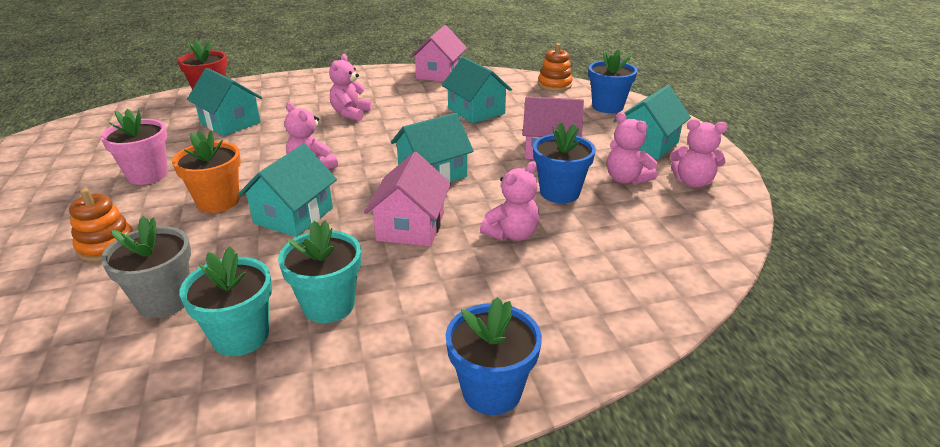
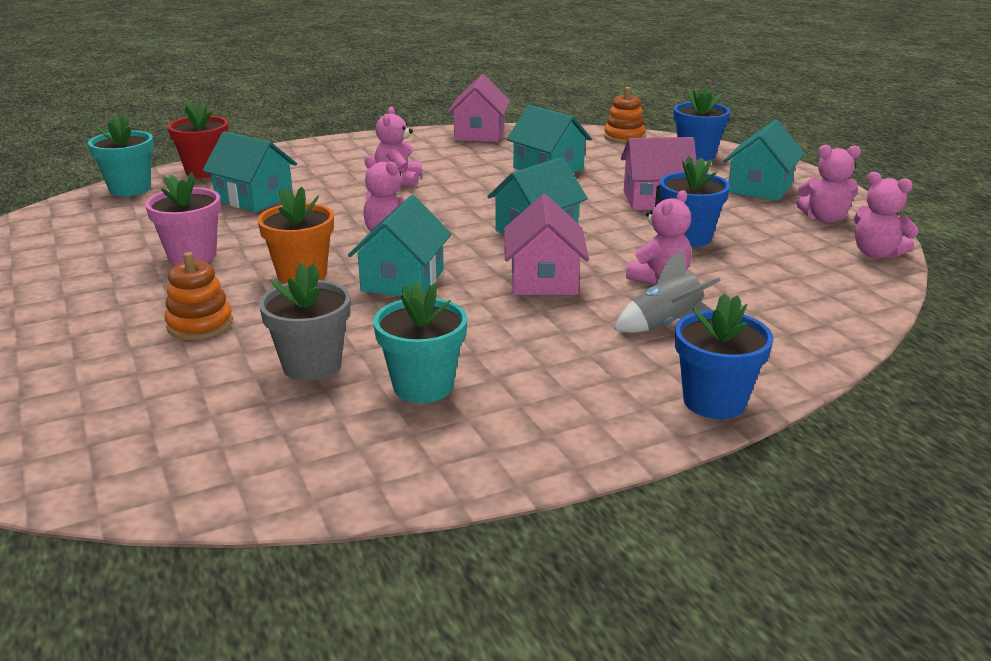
camera: 10 degrees left, 5 degrees down
turquoise flower pot [278,220,361,323] -> turquoise flower pot moved to [88,115,154,196]
pink teddy bear [607,112,657,185] -> pink teddy bear moved to [854,172,919,259]
none -> grey rocket [614,249,721,333]

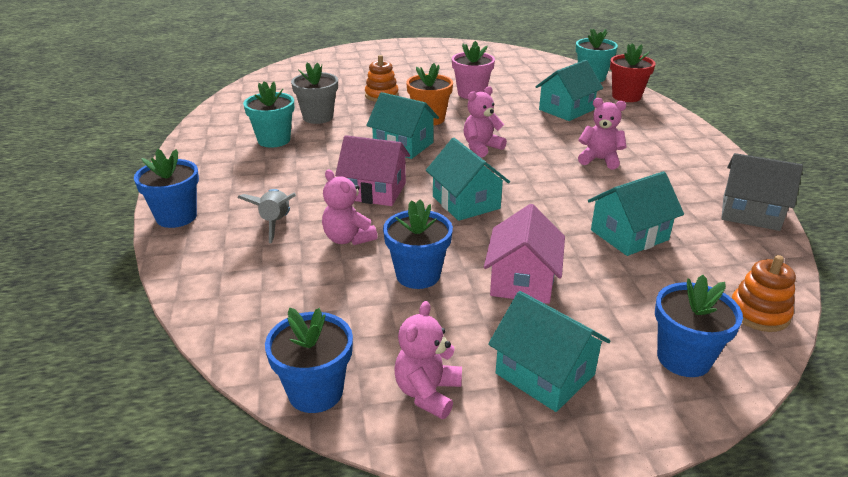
camera: 105 degrees right, 5 degrees up
pink house [447,74,510,142] -> grey house [721,153,803,231]
pink teddy bear [854,172,919,259] -> blue flower pot [265,308,353,413]

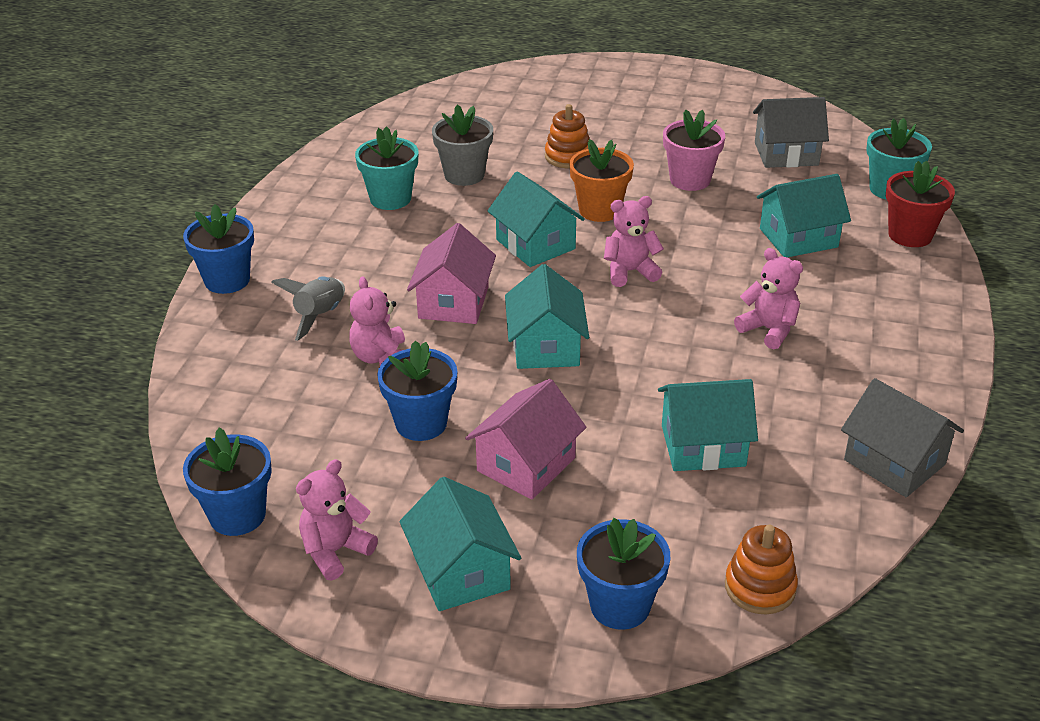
camera: 25 degrees right, 5 degrees up
pink house [335,135,410,206] -> pink house turned 60 degrees clockwise [407,223,496,324]
none -> grey house [753,97,829,168]

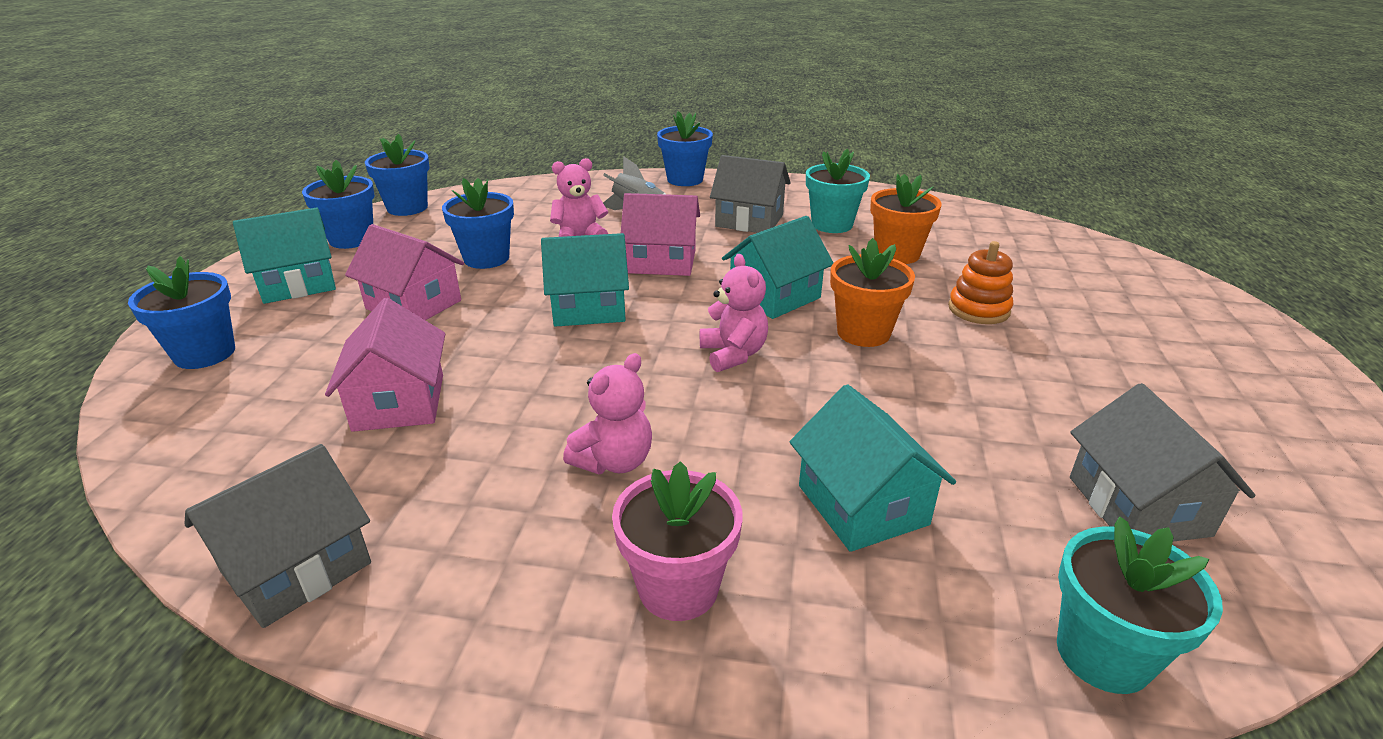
camera: 85 degrees right, 5 degrees down
pink teddy bear [296,459,378,580] -> blue flower pot [302,160,375,249]
grey flower pot [432,105,493,186] -> orange flower pot [870,174,942,264]
turquoise house [658,379,758,471] -> pink house [325,298,445,432]
pink flower pot [663,109,725,191] -> pink flower pot moved to [612,461,743,621]
orange stacking toy [725,525,798,614] -> none
red flower pot [886,161,955,247] -> none
none -> grey house [710,155,791,233]

